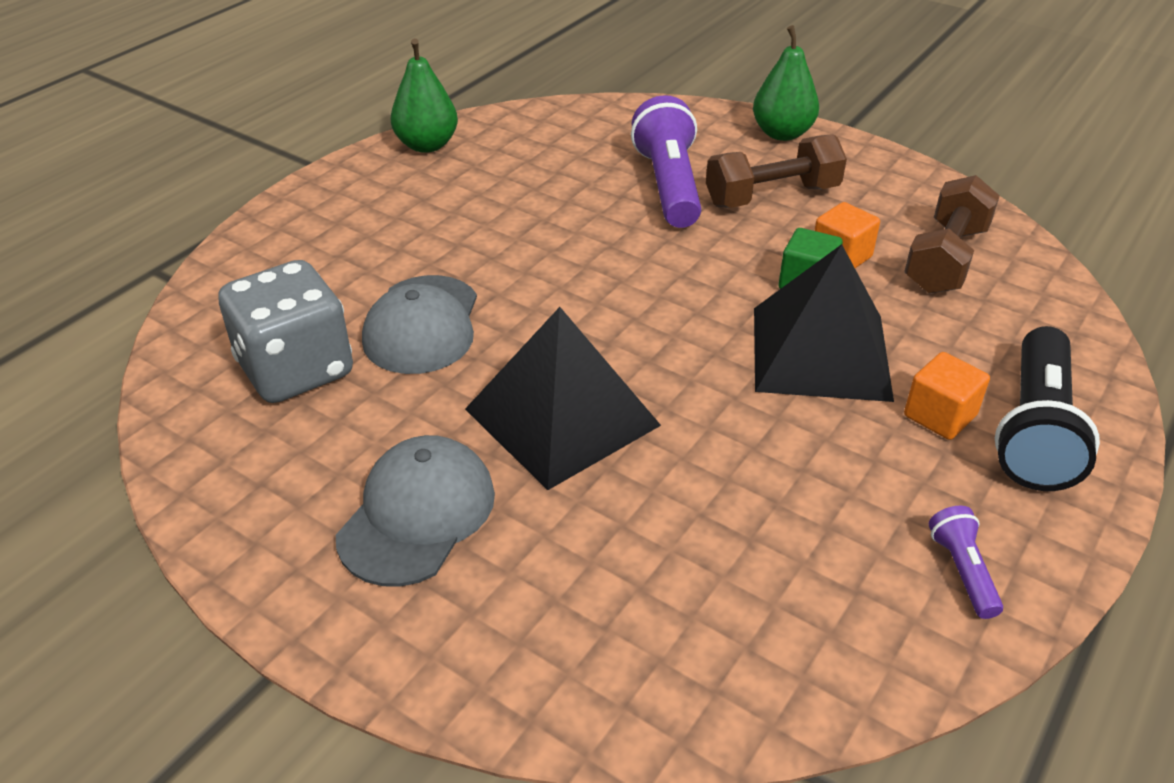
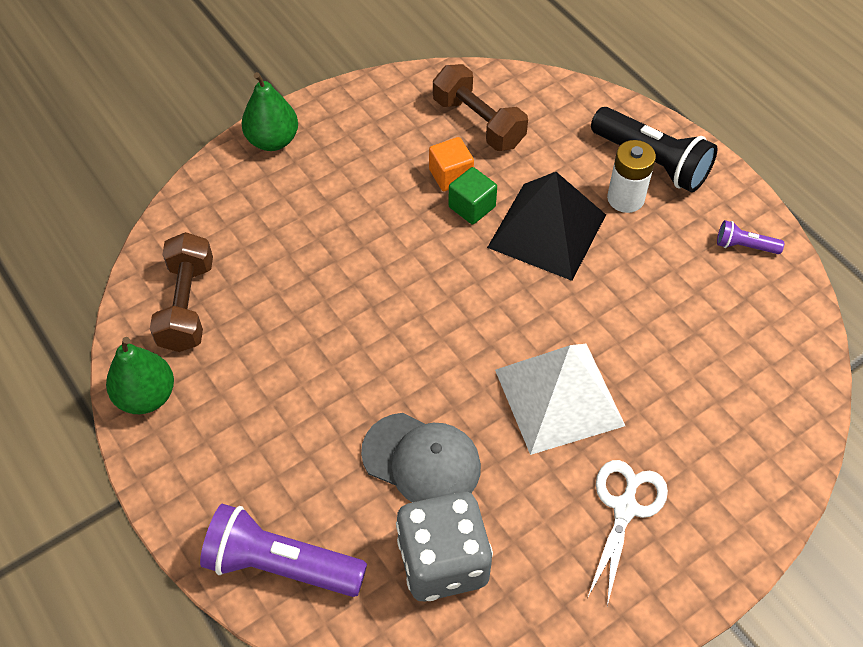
camera: 70 degrees left, 15 degrees up
grey cap [336,435,495,587] -> white scissors [588,460,668,606]
black pyramid [465,307,661,490] -> white pyramid [495,344,625,455]
purple flashlight [631,95,701,228] -> purple flashlight moved to [200,504,367,597]
brown dumbbell [706,134,847,208] -> brown dumbbell moved to [150,232,213,352]
orange cube [904,352,990,440] -> white battery [607,140,656,213]

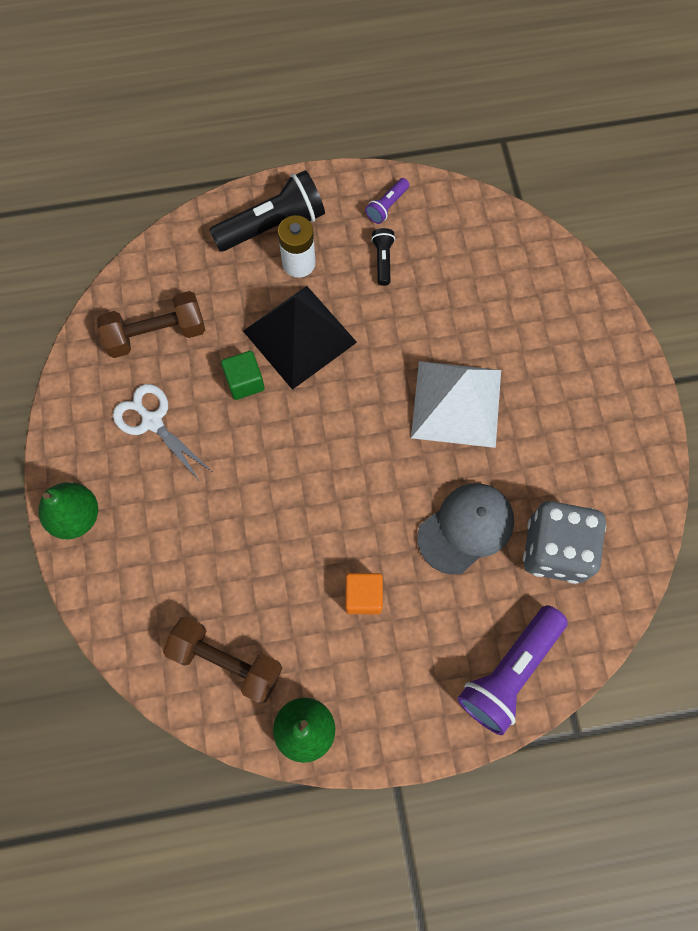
camera: 65 degrees left, 15 degrees up
orange cube [429,137,474,191] -> orange cube moved to [345,573,383,614]
white scissors [588,460,668,606] -> white scissors moved to [113,384,211,482]
none -> black flashlight [371,228,395,286]

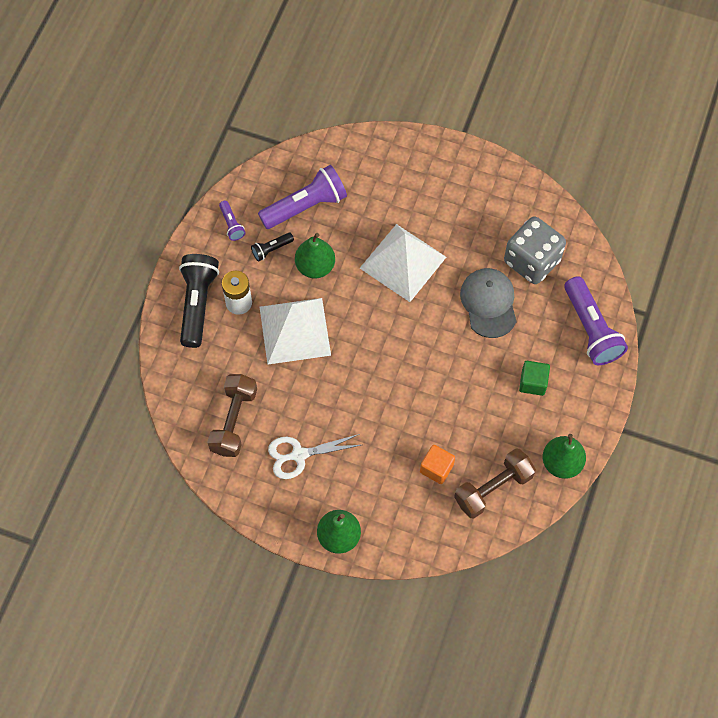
camera: 60 degrees left, 5 degrees down
green cube [221,351,265,400] -> green cube moved to [519,361,550,396]
black pyramid [243,286,357,390] -> white pyramid [260,298,331,365]
orange cube [345,573,383,614] -> orange cube moved to [420,445,455,484]
black flashlight [371,228,395,286] -> black flashlight turned 60 degrees counterclockwise [251,233,294,261]
none -> purple flashlight [258,165,347,229]
none -> green pear [295,233,335,279]

